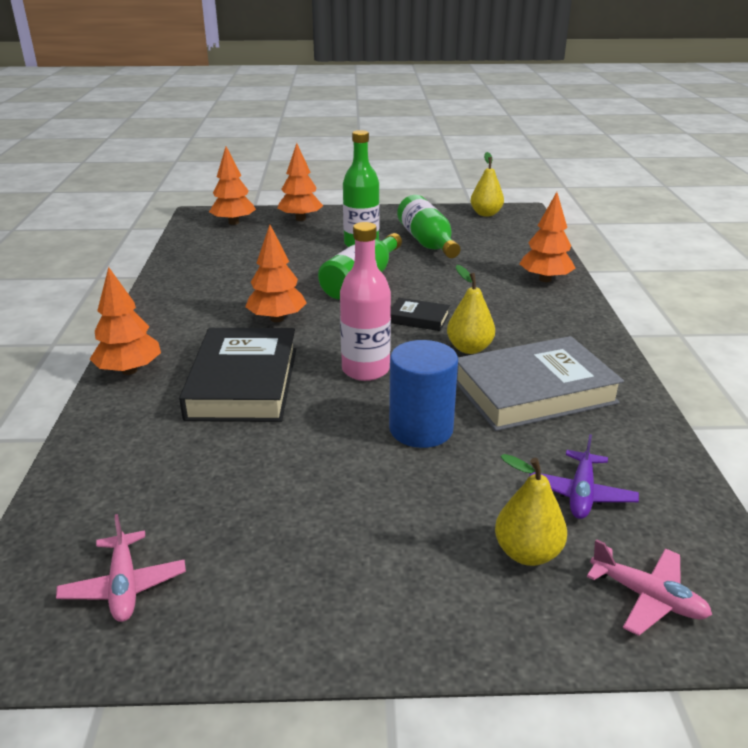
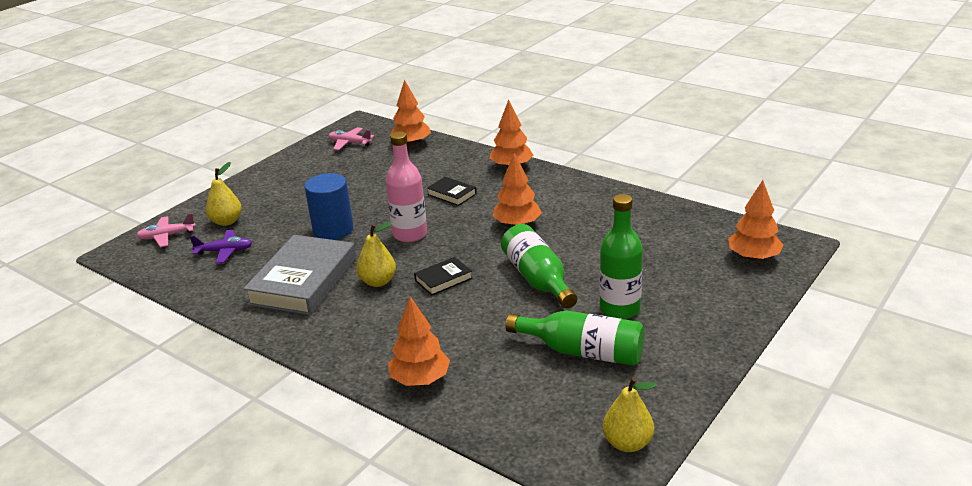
camera: 130 degrees right, 0 degrees up
black book [179,328,296,422] -> black book [427,177,477,206], size x0.47
orange tree [277,143,323,221] -> orange tree moved to [390,80,431,146]
purple plane [529,434,639,519] -> purple plane turned 120 degrees clockwise [190,230,252,264]

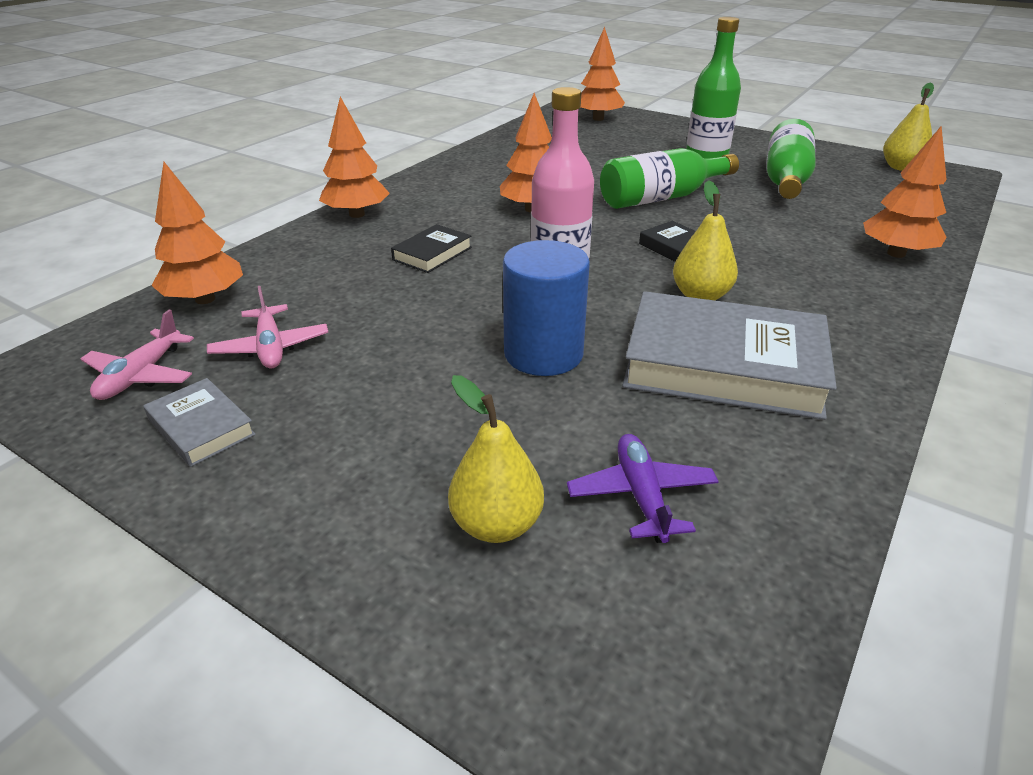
camera: 95 degrees left, 5 degrees up
pink plane [136,213,196,247] -> pink plane moved to [207,286,328,368]
none -> grey book [143,378,256,467]

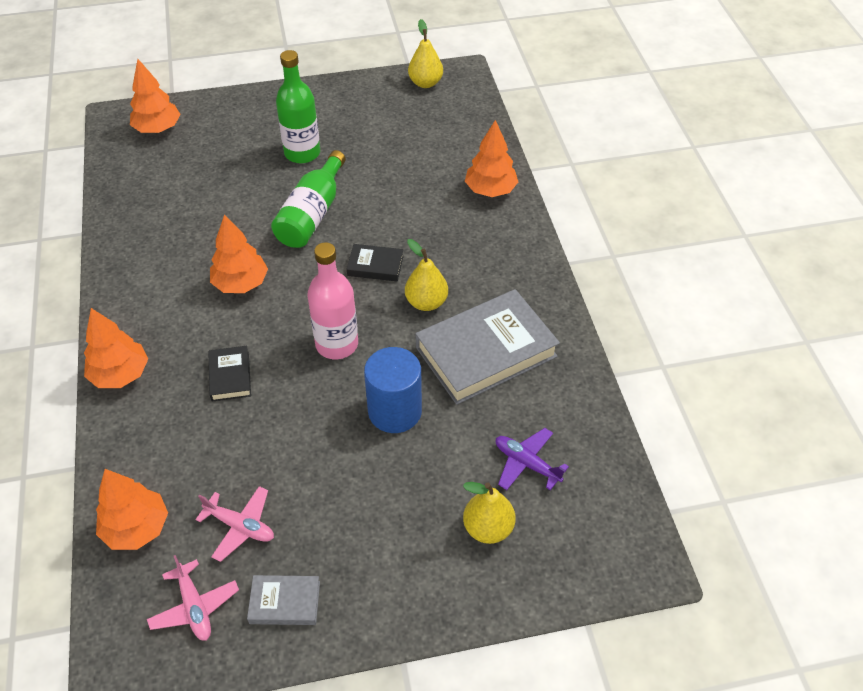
camera: 45 degrees left, 15 degrees up
green bottle [767,119,816,199] -> none

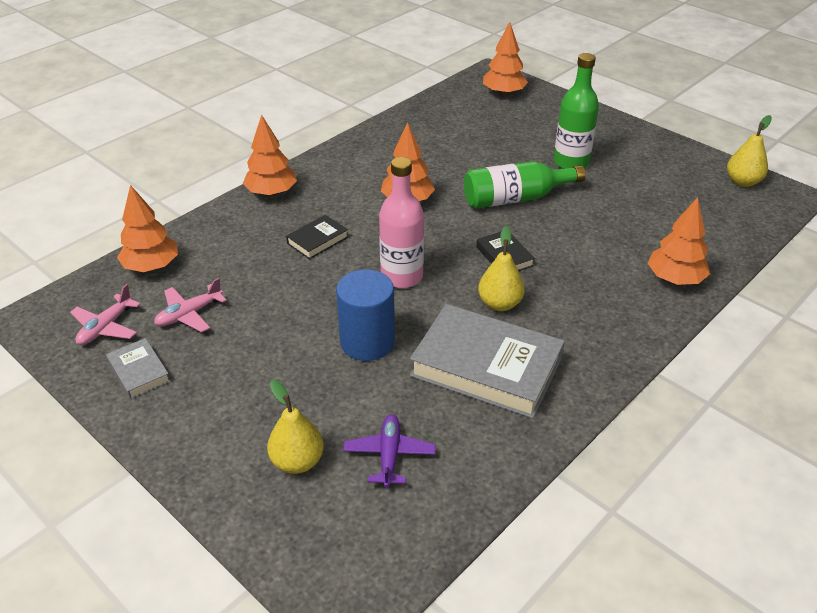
camera: 55 degrees right, 10 degrees down
pink plane [195,486,274,562] -> pink plane turned 60 degrees clockwise [154,278,227,332]

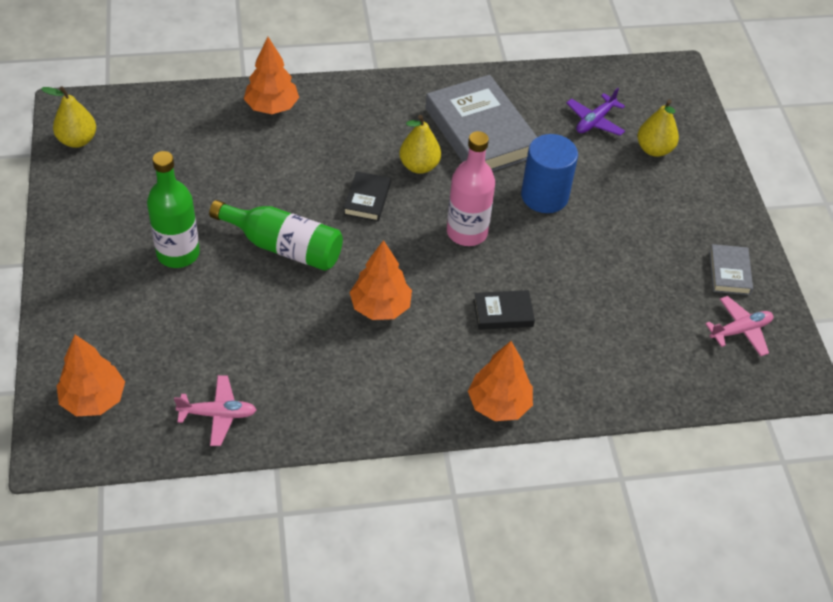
camera: 145 degrees left, 10 degrees up
orange tree [117,185,178,272] -> none
pink plane [154,278,227,332] -> pink plane moved to [174,375,256,446]

